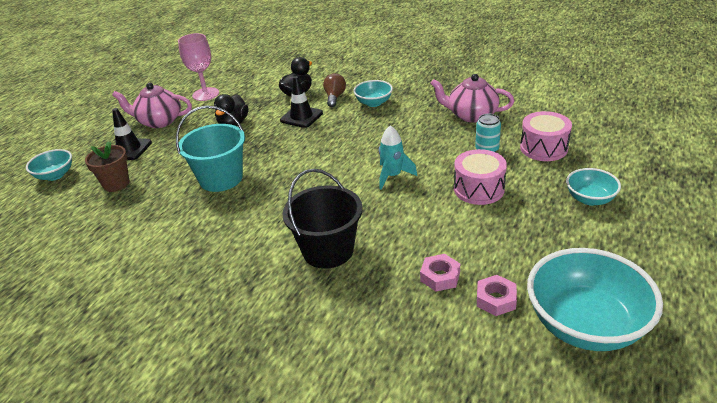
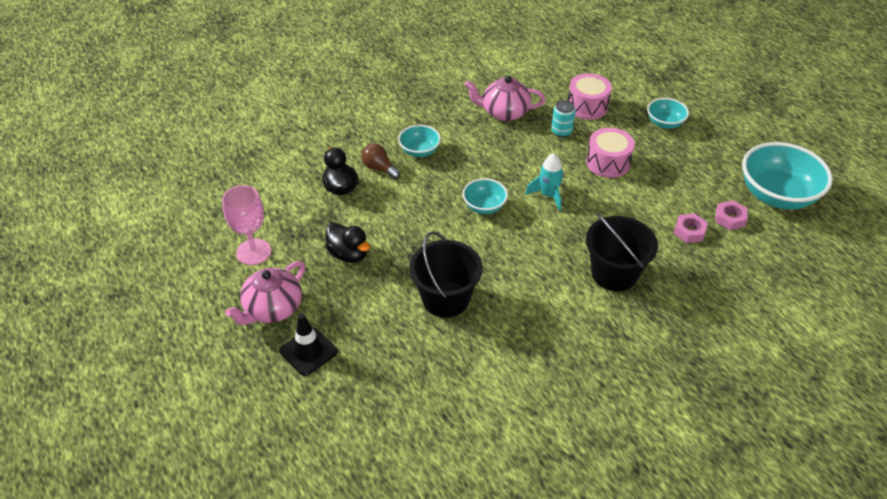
camera: 60 degrees left, 10 degrees up
turquoise bowl [26,149,72,181] -> turquoise bowl moved to [462,178,508,214]
brown flower pot [85,141,130,192] -> none
turquoise bucket [176,106,245,192] -> black bucket [409,232,483,318]
black traffic cone [280,76,323,128] -> none
pink teapot [430,74,514,123] -> pink teapot turned 45 degrees clockwise [465,76,545,121]

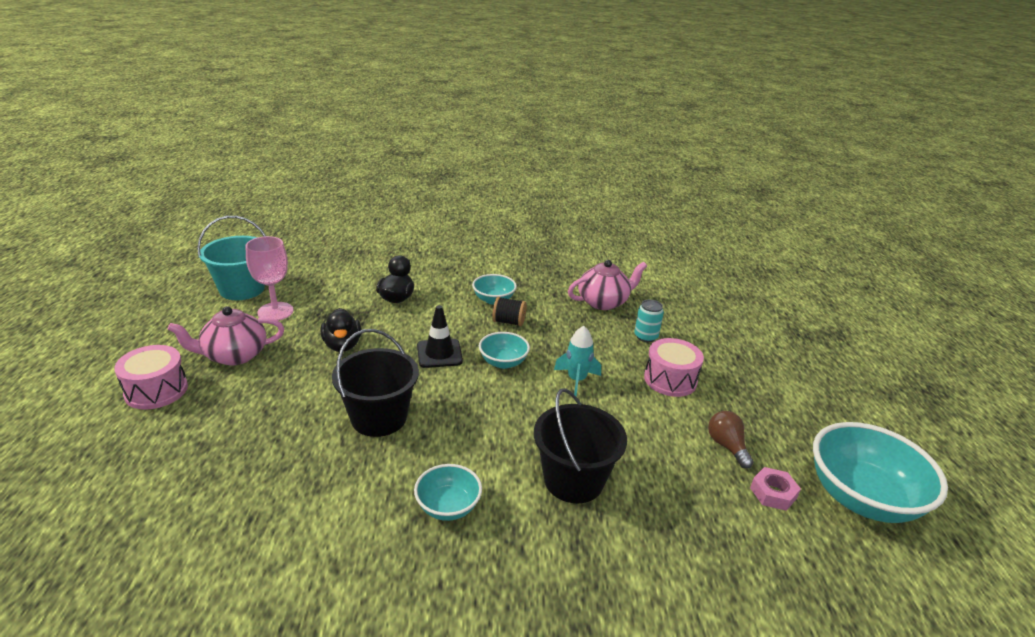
camera: 30 degrees right, 15 degrees down
black traffic cone [280,314,338,376] -> black traffic cone moved to [417,305,463,368]
brown light bulb [361,143,400,179] -> brown light bulb moved to [708,411,754,469]
pink teapot [465,76,545,121] -> pink teapot turned 120 degrees clockwise [568,260,647,310]
pink drum [568,73,612,120] -> pink drum moved to [114,345,188,409]
turquoise bowl [647,98,689,129] -> turquoise bowl moved to [414,464,482,521]
pink nut [674,213,708,243] -> none
none -> turquoise bucket [197,216,266,300]
none -> black spool [492,297,527,326]

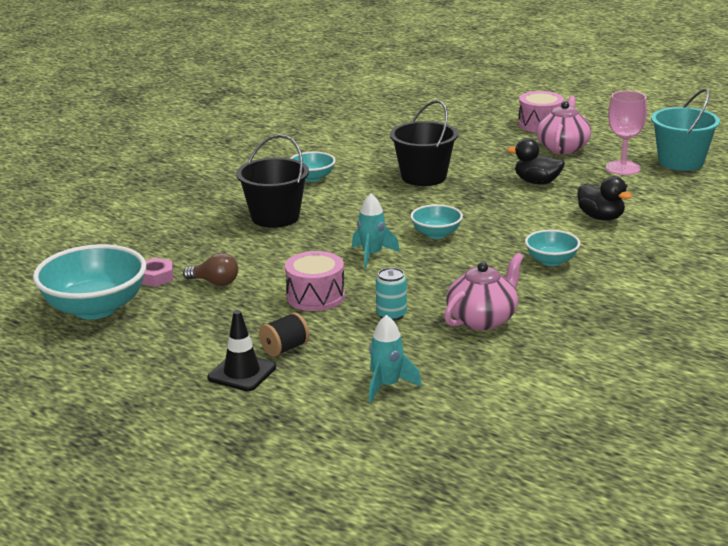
camera: 130 degrees right, 5 degrees down
black traffic cone [417,305,463,368] -> black traffic cone moved to [207,310,276,391]
black spool [492,297,527,326] -> black spool moved to [259,312,310,357]
pink teapot [568,260,647,310] -> pink teapot turned 150 degrees counterclockwise [444,253,524,330]
none -> turquoise rocket [369,315,422,403]

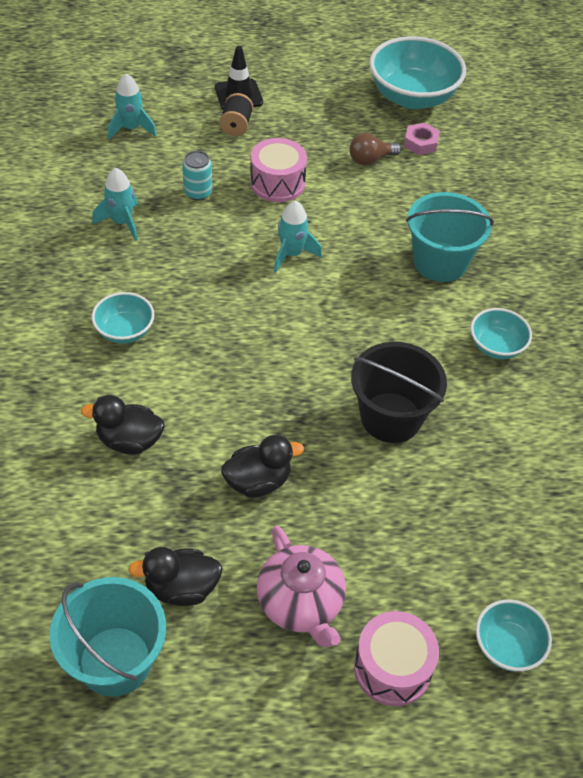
camera: 135 degrees right, 25 degrees up
black bucket [236,134,309,228] -> turquoise bucket [406,192,494,282]
turquoise bowl [410,204,463,239] -> turquoise bowl moved to [476,600,552,672]
pink teapot [444,253,524,330] -> turquoise rocket [92,168,138,241]
pink goblet [606,91,647,175] -> black duck [128,547,223,606]

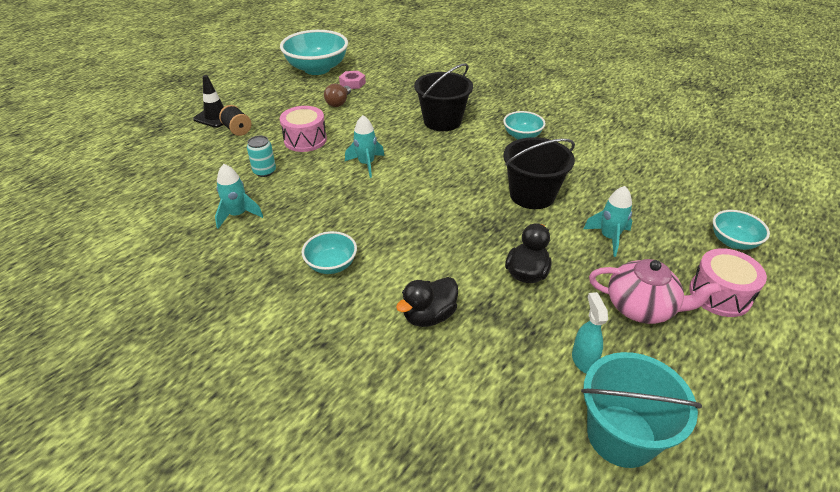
camera: 45 degrees left, 10 degrees down
turquoise rocket [108,74,157,140] -> turquoise rocket moved to [583,186,632,257]
black duck [128,547,223,606] -> turquoise spray bottle [572,292,608,373]
turquoise bucket [406,192,494,282] -> black bucket [414,63,473,131]

